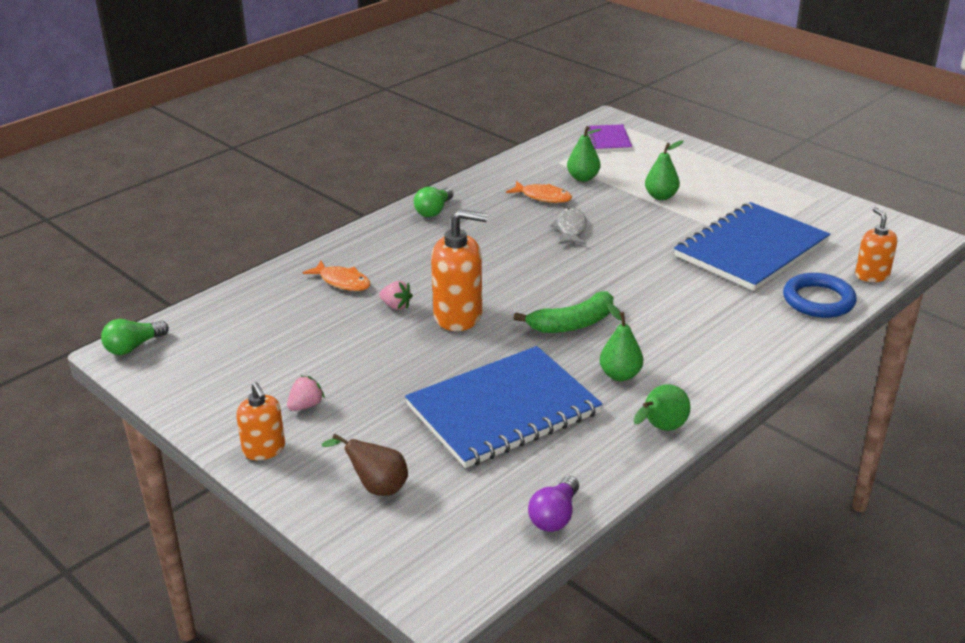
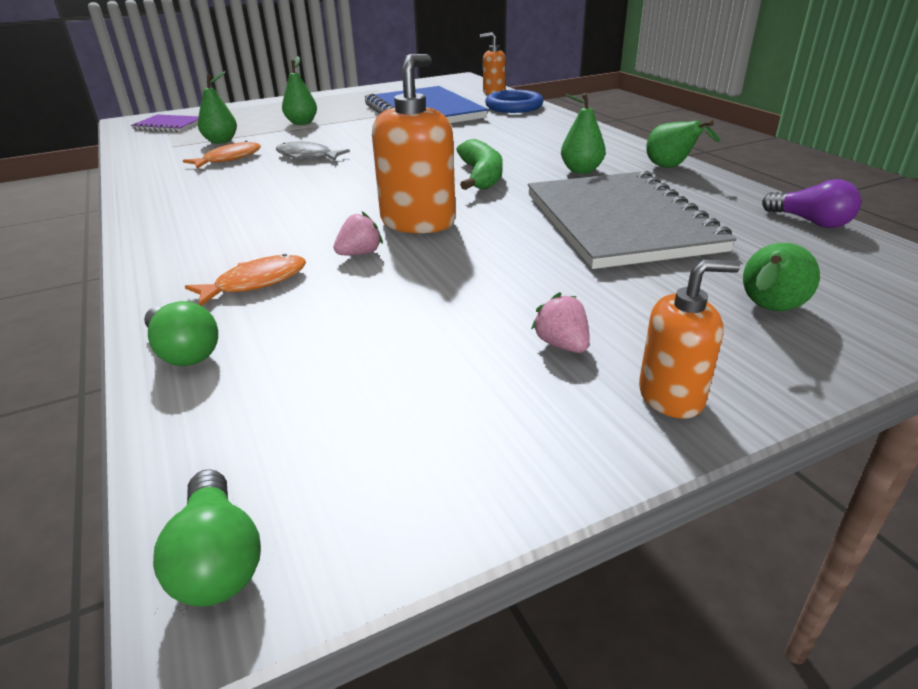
camera: 70 degrees left, 0 degrees up
brown pear [322,433,408,496] -> green pear [743,243,820,311]
blue notebook [405,346,602,468] -> grey notebook [528,171,737,269]
green light bulb [414,187,453,217] -> green light bulb moved to [144,301,218,366]

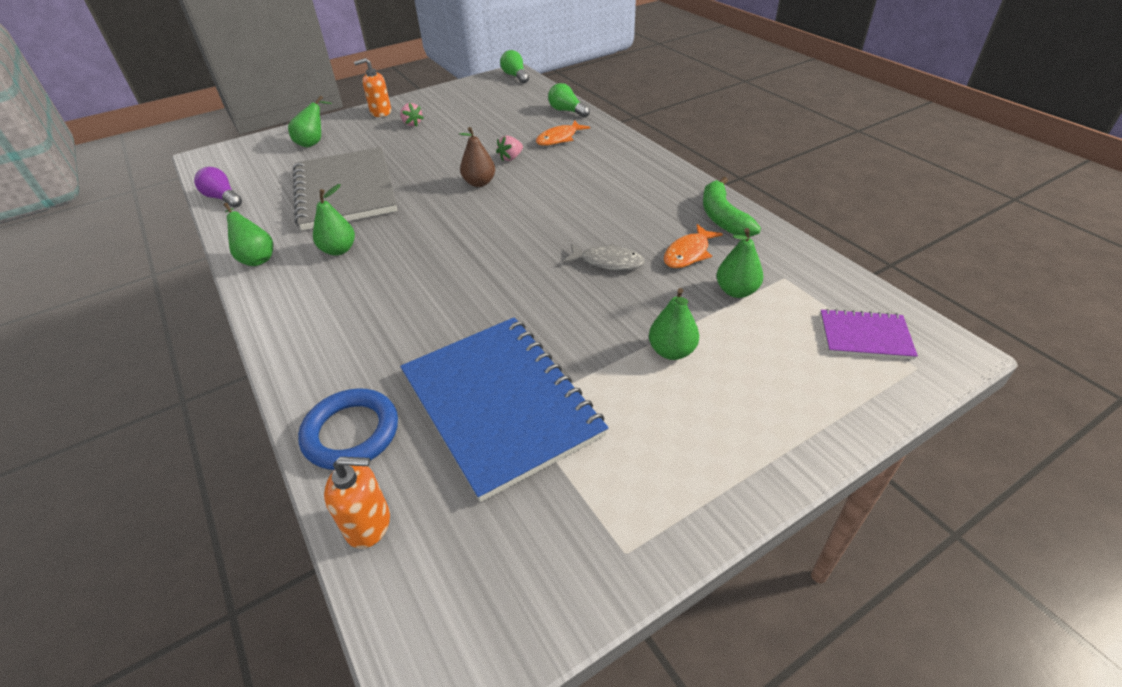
camera: 175 degrees right, 10 degrees up
orange soap dispenser [372,54,456,234] -> brown pear [459,127,495,187]
green banana [456,139,503,190] -> green banana moved to [703,177,761,237]

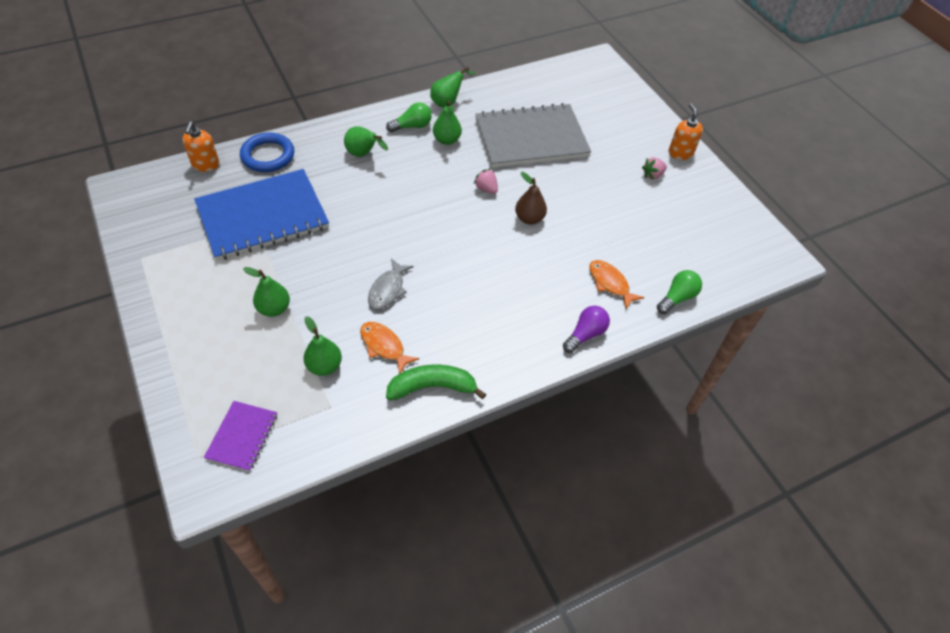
camera: 90 degrees right, 10 degrees up
purple light bulb [194,167,242,208] -> purple light bulb moved to [563,306,610,353]
green pear [288,96,332,148] -> green pear moved to [344,126,388,157]
pink strawberry [496,136,523,161] -> pink strawberry moved to [474,169,498,194]
green light bulb [500,50,529,83] -> green light bulb moved to [386,102,432,132]

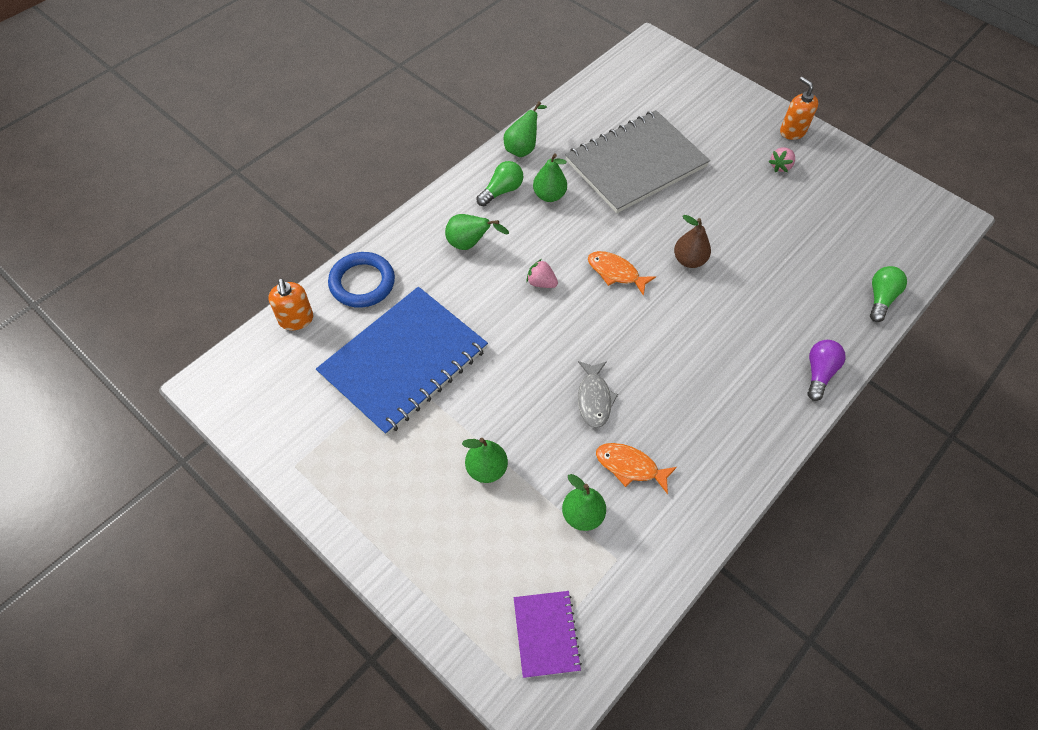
camera: 20 degrees left, 5 degrees up
green banana [386,364,486,400] -> none
pink strawberry [474,169,498,194] -> pink strawberry moved to [526,259,558,288]
orange fish [589,260,644,309] -> orange fish moved to [588,251,656,296]

